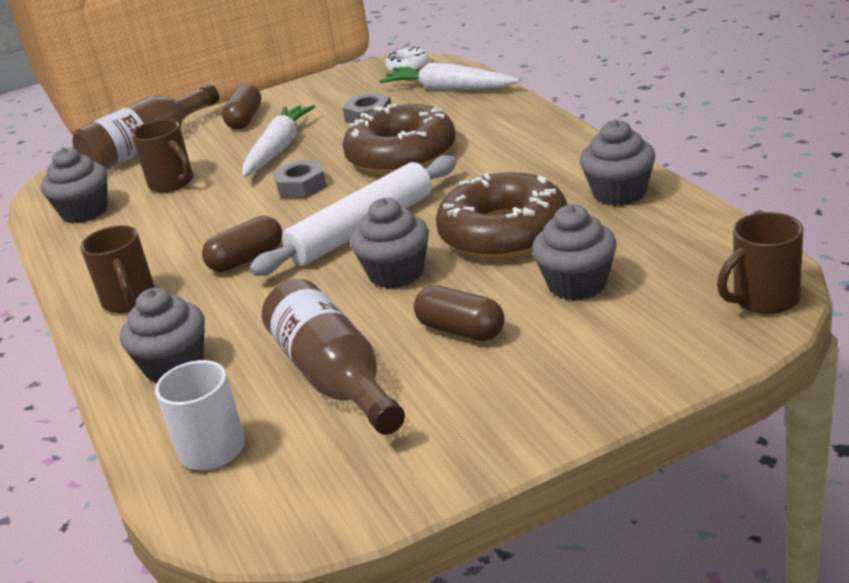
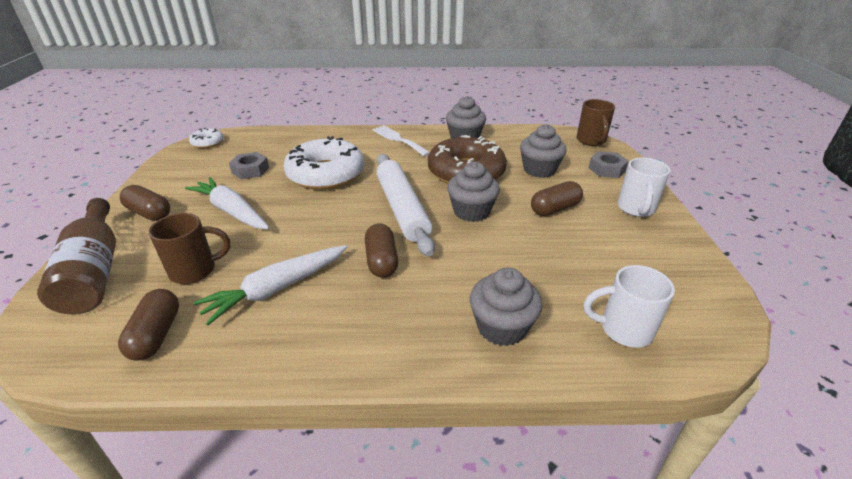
camera: 70 degrees left, 5 degrees up
grey cupcake [41,147,108,223] -> brown capsule [118,289,179,361]
brown mug [80,225,155,313] -> none
brown bottle [262,279,405,435] -> none
grey nut [273,160,327,198] -> grey nut moved to [589,151,629,178]
brown donut [342,104,456,175] -> white donut [284,136,365,190]
white carrot [380,63,520,90] -> white carrot moved to [193,245,348,325]
none -> white fork [372,125,430,156]
none -> white mug [618,158,670,217]

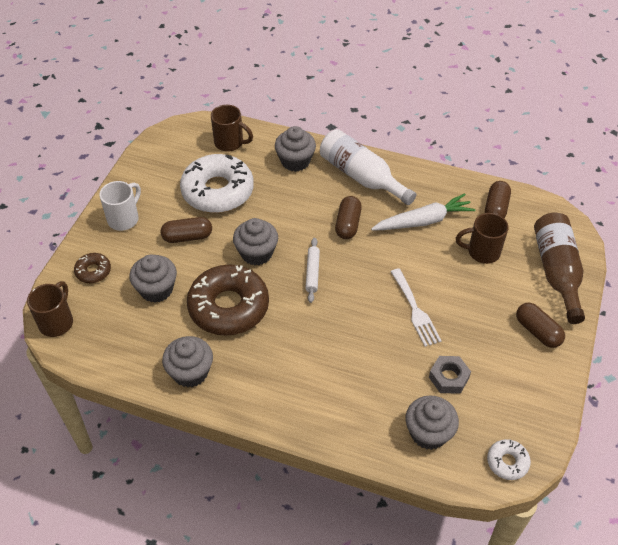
camera: 160 degrees left, 15 degrees up
white carrot [185,177,270,229] -> none
white donut [284,136,365,190] -> white donut moved to [180,154,254,213]
white fork [372,125,430,156] -> white fork moved to [390,268,442,347]
white rolling pin [376,154,435,256] -> white rolling pin [305,238,320,303], size x0.49
white mug [584,265,675,348] -> brown mug [211,105,253,152]
grey nut [589,151,629,178] -> brown donut [74,253,111,283]
none -> white bottle [320,129,416,205]
none -> grey cupcake [405,395,459,450]

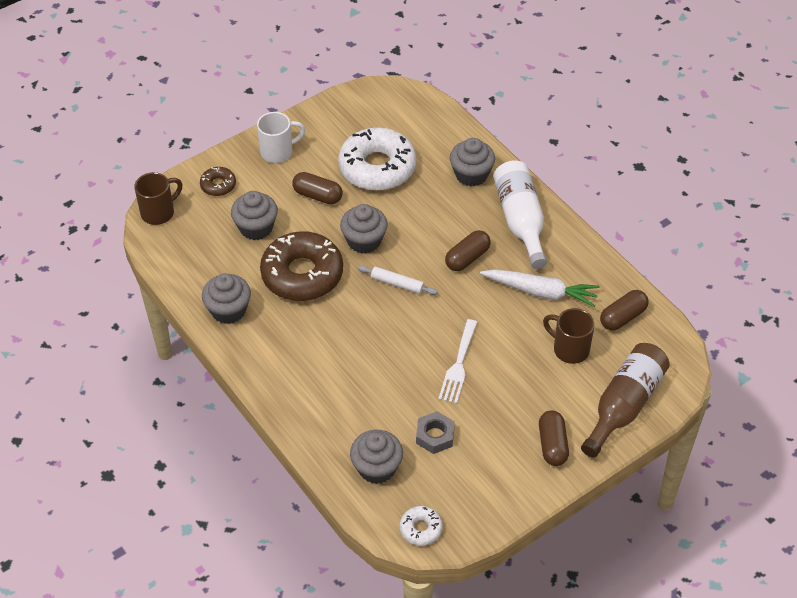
camera: 35 degrees right, 0 degrees up
brown mug [211,105,253,152] -> none
white rolling pin [305,238,320,303] -> white rolling pin turned 75 degrees clockwise [358,266,438,295]

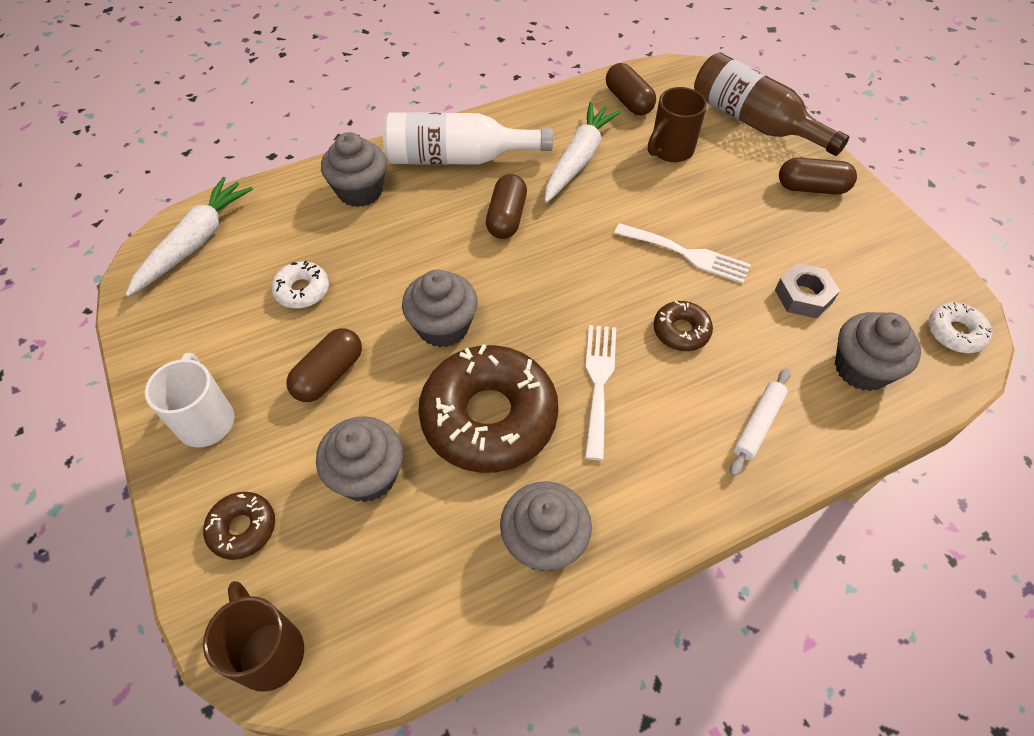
camera: 80 degrees left, 5 degrees up
white donut [338,128,417,191] -> white donut [271,261,329,309], size x0.46
white rolling pin [358,266,438,295] -> white rolling pin moved to [730,368,791,477]
brown capsule [445,230,491,271] -> brown capsule turned 45 degrees clockwise [486,174,527,239]
none -> white carrot [126,177,253,297]
none -> white fork [585,325,616,460]
none -> brown donut [653,301,713,351]

